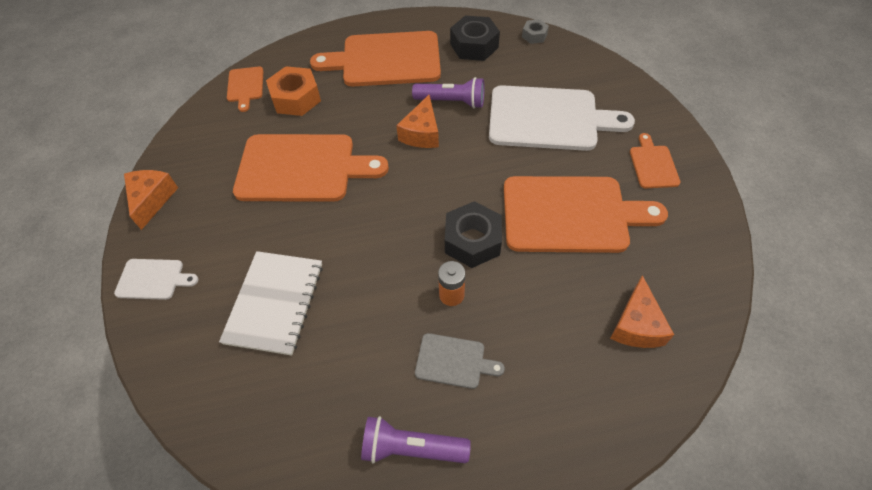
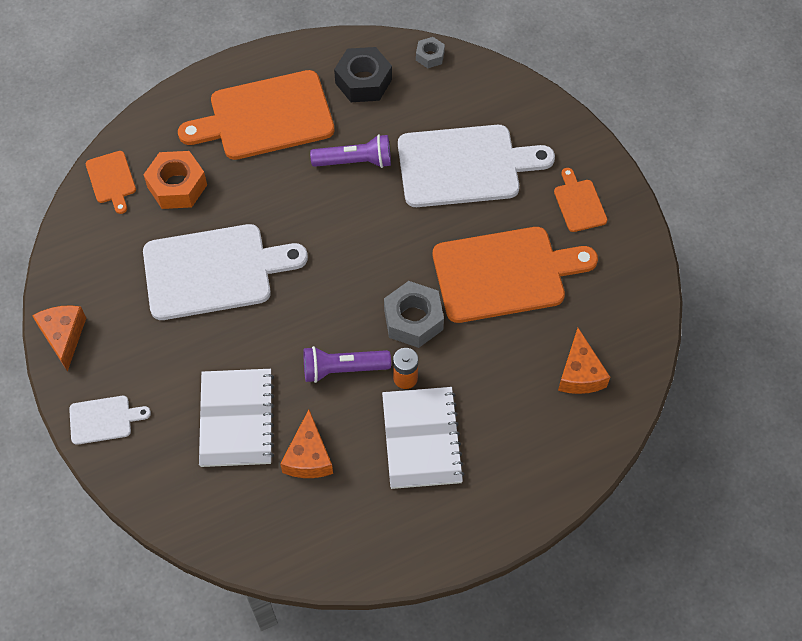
camera: 15 degrees left, 5 degrees up
orange cutting board [233,134,389,202] -> white cutting board [143,224,308,320]
purple flashlight [361,416,471,464] -> purple flashlight moved to [304,346,391,383]
orange cheese [396,95,439,148] -> orange cheese moved to [280,410,333,478]
grey cutting board [415,333,505,389] -> white notebook [382,387,465,489]
black nut [445,201,502,268] -> grey nut [384,281,444,348]

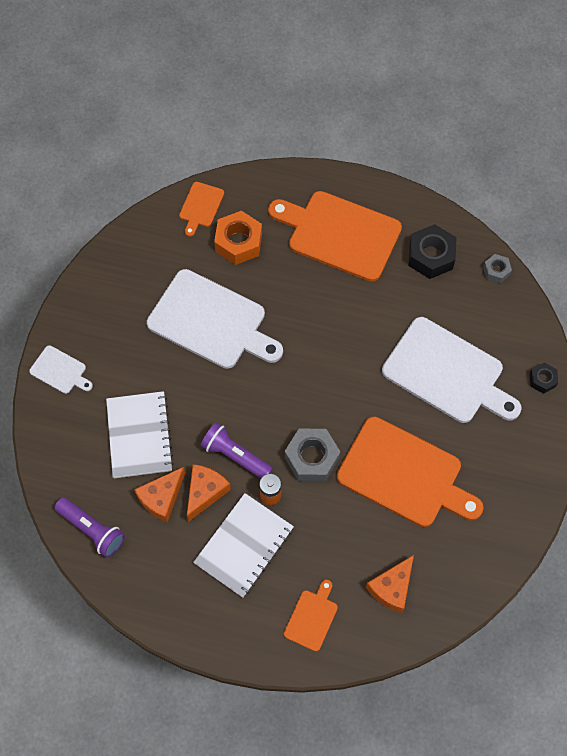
camera: 40 degrees right, 5 degrees up
orange cheese [32,305,86,372] -> orange cheese moved to [187,464,231,522]
white notebook [199,369,274,467] -> white notebook turned 45 degrees counterclockwise [106,391,174,478]
purple flashlight [310,134,391,168] -> purple flashlight moved to [54,497,125,558]
orange cutting board [554,168,607,232] -> orange cutting board moved to [284,580,338,651]
none -> black nut [530,363,558,394]

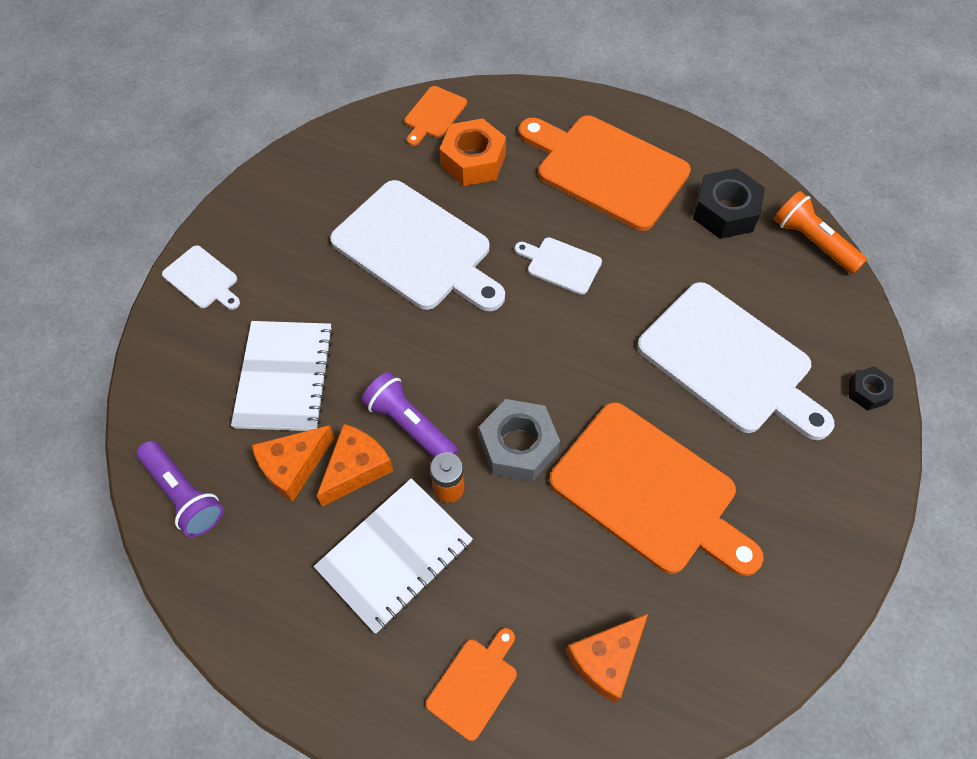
camera: 10 degrees right, 5 degrees down
grey nut [483,254,512,283] -> orange flashlight [774,191,867,274]
none -> white cutting board [515,237,602,295]

